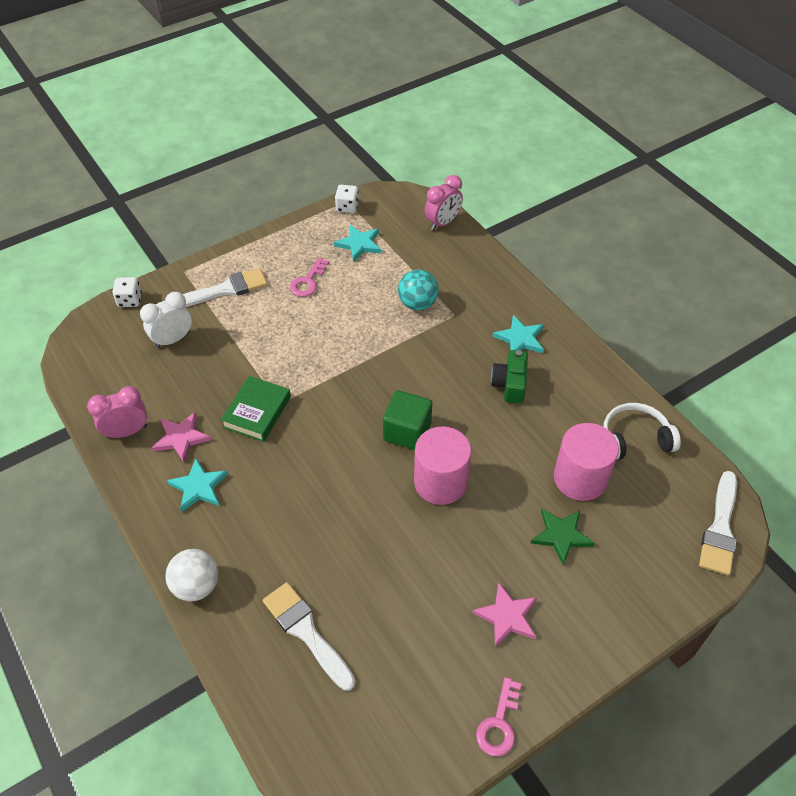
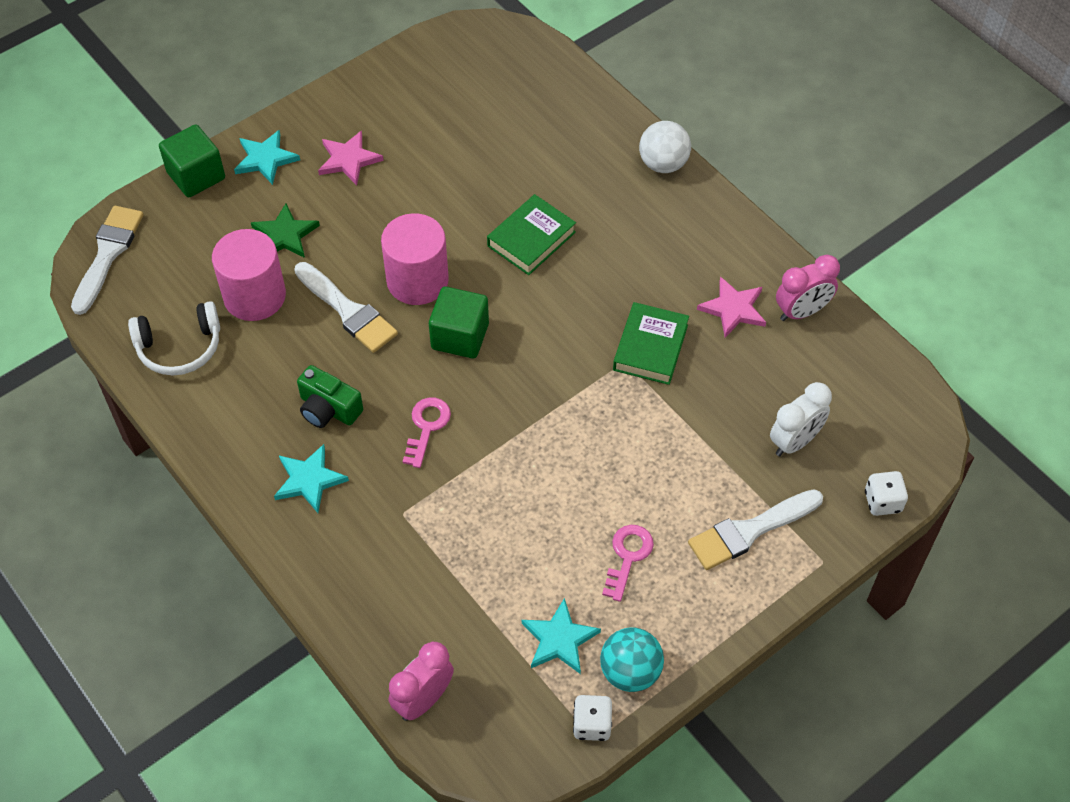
camera: 175 degrees right, 5 degrees up
turquoise star [167,458,228,512] -> turquoise star moved to [234,130,300,185]
white brush [263,582,355,691] -> white brush moved to [294,262,398,353]
turquoise ball [398,270,439,310] -> turquoise ball moved to [600,627,664,692]
pink key [476,677,521,757] -> pink key moved to [403,397,451,468]
green camera [491,350,528,404] -> green camera turned 120 degrees clockwise [297,365,363,428]
none -> green cube [159,125,225,197]
none -> green book [487,194,576,275]

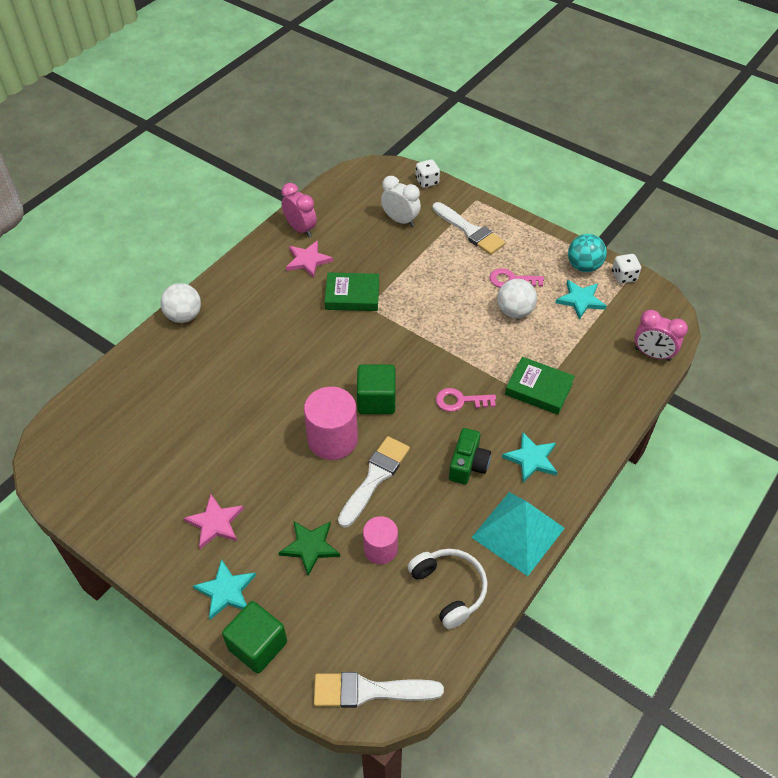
camera: 105 degrees left, 5 degrees down
pink cylinder [212,229,286,321] -> pink cylinder [363,516,398,564], size x0.62
green book [487,194,576,275] -> green book moved to [505,357,575,415]
none -> turquoise pyramid [471,492,565,576]
none -> white ball [497,279,537,318]

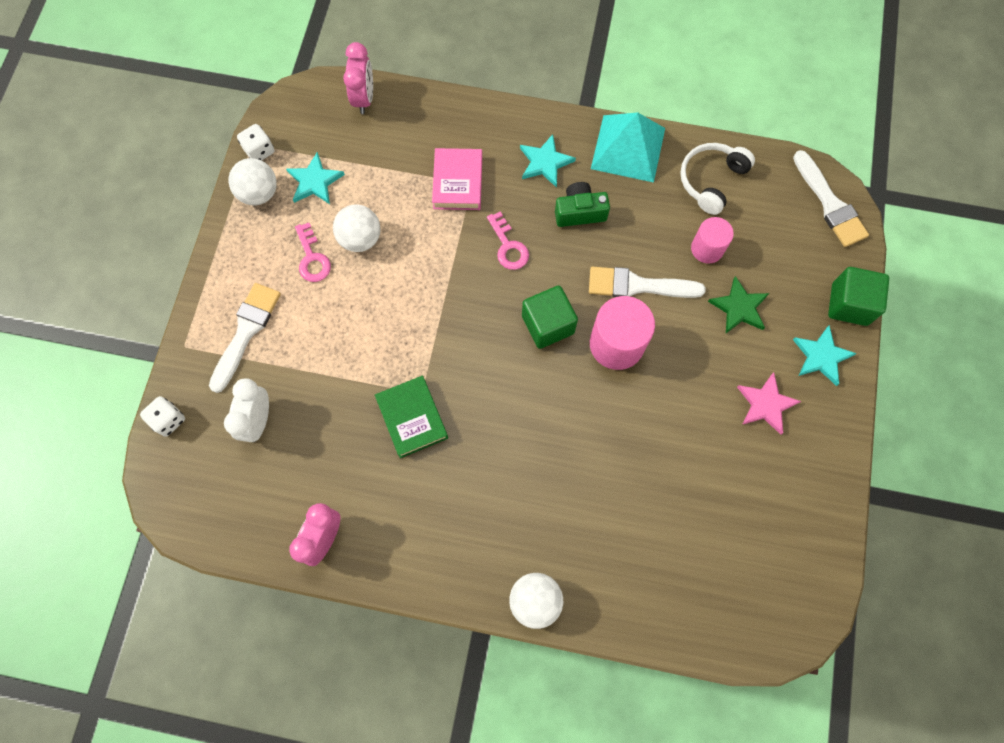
camera: 115 degrees left, 20 degrees up
pink star [286,240,333,278] -> none
green book [505,357,575,415] -> pink book [432,148,482,210]
turquoise ball [568,234,607,272] -> white ball [228,158,277,205]

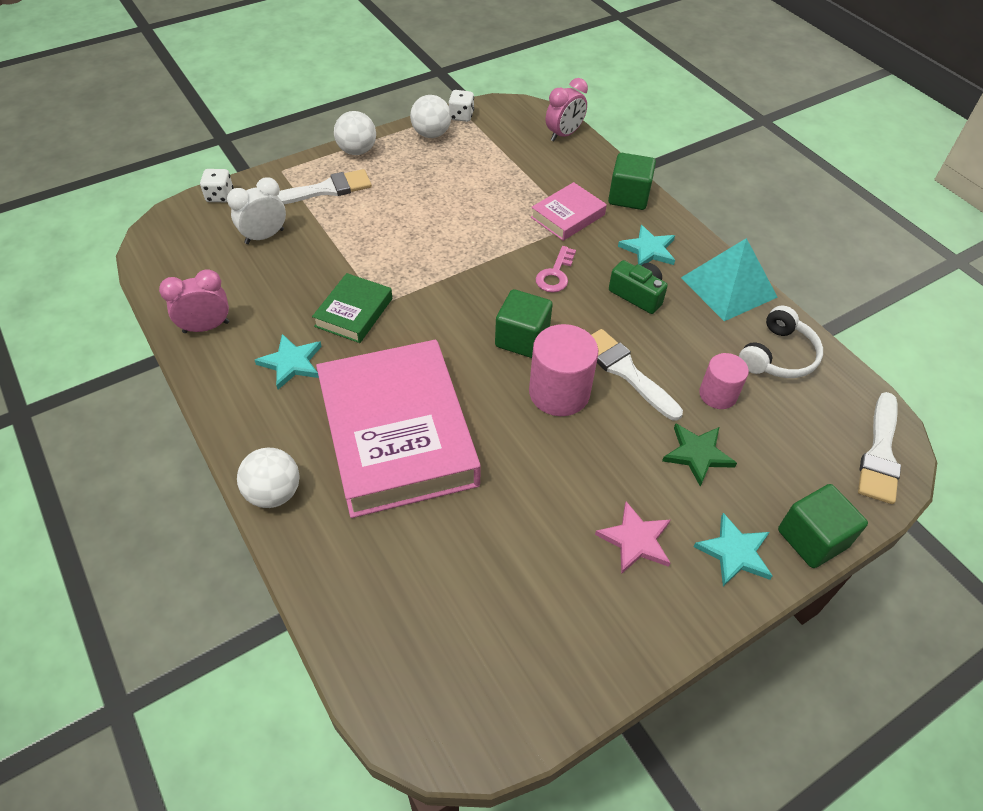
camera: 45 degrees right, 20 degrees down
turquoise star [286,152,345,204] -> turquoise star moved to [255,334,322,390]
pink key [295,223,331,282] -> none
white ball [333,204,381,252] -> white ball moved to [334,111,376,155]
white headphones [680,143,755,215] -> white headphones turned 135 degrees clockwise [739,305,823,378]
none -> pink book [316,340,481,518]
none -> green cube [608,153,656,210]

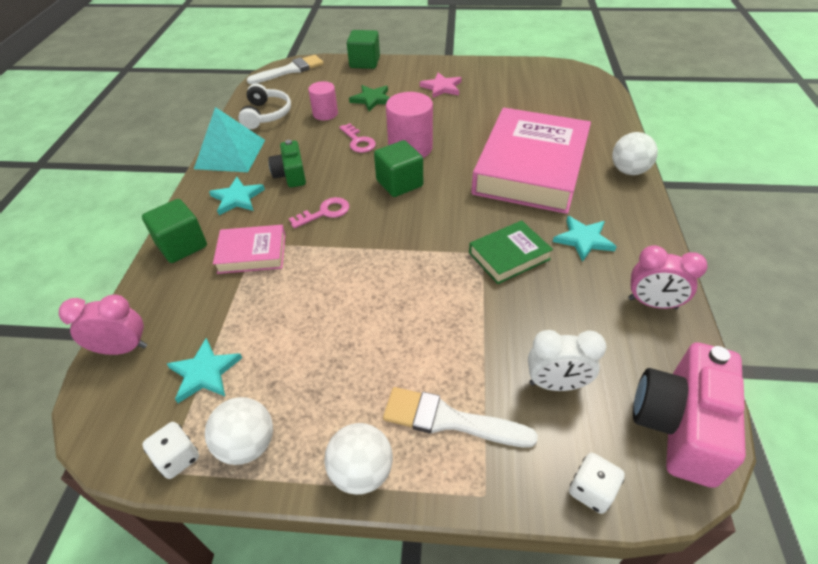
camera: 140 degrees left, 5 degrees down
white brush [592,329,683,421] -> pink key [339,123,376,153]
turquoise star [693,513,773,586] -> turquoise star moved to [167,338,242,403]
white headphones [739,305,823,378] -> white headphones turned 105 degrees clockwise [238,83,291,129]
none -> pink camera [633,343,746,488]

